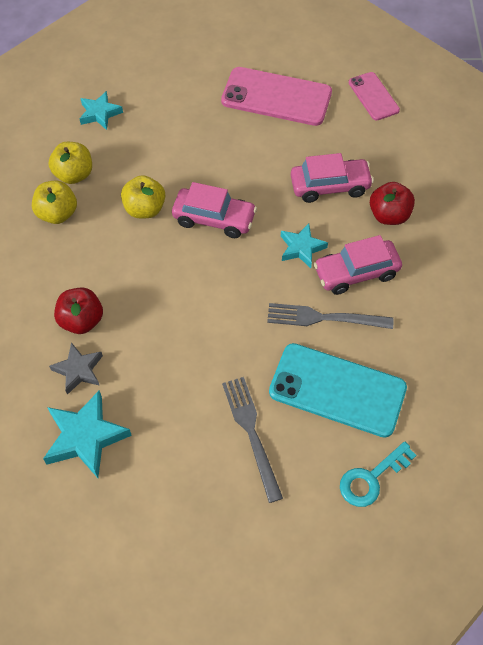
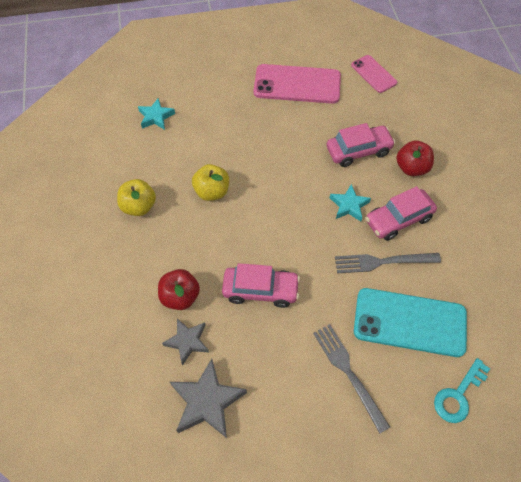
camera: 10 degrees left, 0 degrees up
turquoise star [43,391,132,478] -> grey star [170,359,247,438]
yellow apple [49,142,92,184] -> none
pink car [172,182,257,238] -> pink car moved to [222,263,300,308]

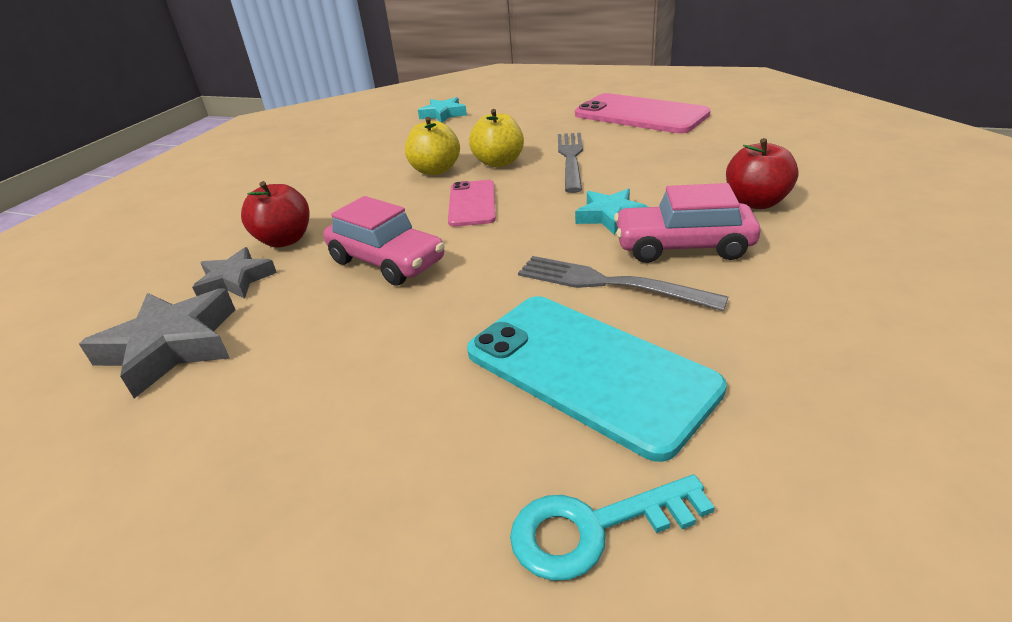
camera: 35 degrees right, 25 degrees down
yellow apple [117,179,156,216] -> yellow apple moved to [469,109,524,167]
grey fork [313,324,390,433] -> grey fork moved to [558,133,583,193]
pink car [326,123,396,167] -> none
pink phone [351,55,397,93] -> pink phone moved to [448,180,496,227]

